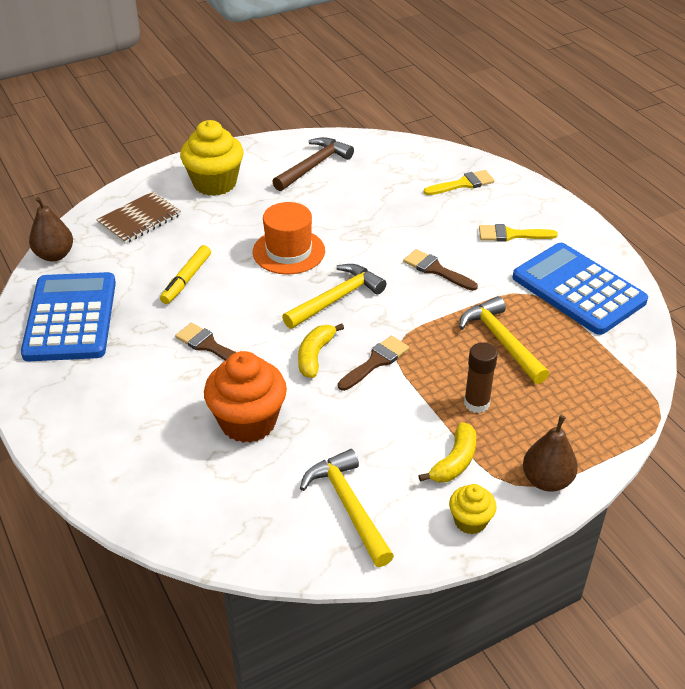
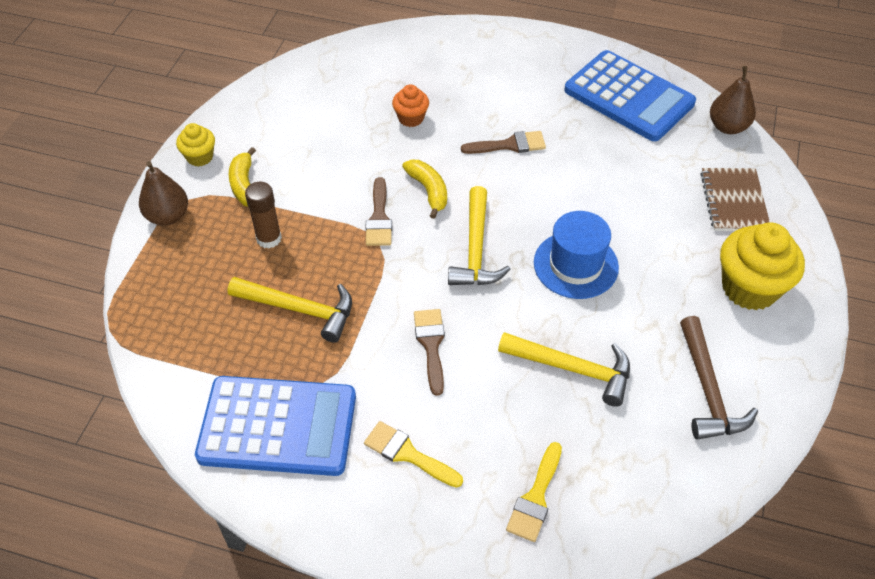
camera: 135 degrees right, 10 degrees up
yellow marker [160,245,211,304] -> none
orange cupcake [204,351,287,443] -> orange cupcake [392,85,429,127], size x0.53
orange hat [253,202,325,274] -> blue hat [534,211,619,299]
yellow hammer [300,449,394,567] -> yellow hammer moved to [498,332,630,407]
brown brush [403,249,478,291] -> brown brush turned 90 degrees counterclockwise [414,309,445,396]
yellow brush [479,224,558,242] -> yellow brush turned 105 degrees counterclockwise [364,421,463,488]

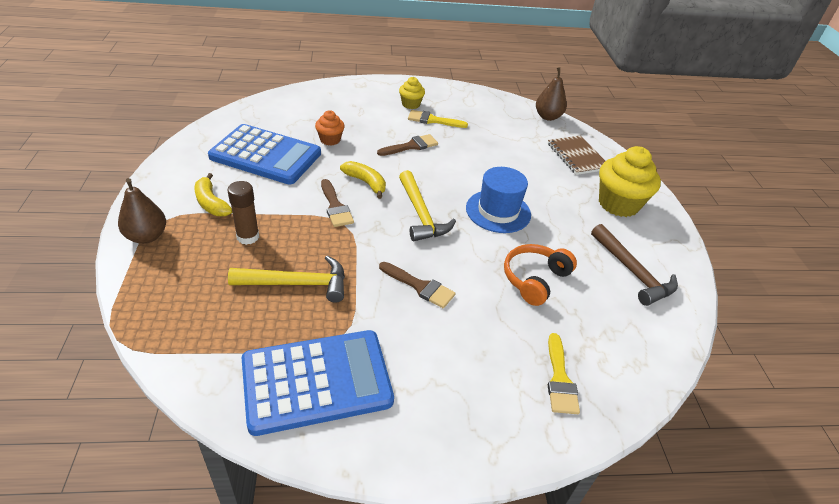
camera: 25 degrees left, 10 degrees down
yellow cupcake [176,123,215,167] -> yellow cupcake moved to [399,77,425,109]
yellow brush [364,421,463,488] -> yellow brush moved to [408,110,468,128]
brown brush [414,309,445,396] -> brown brush turned 150 degrees clockwise [379,262,456,308]
yellow hammer [498,332,630,407] -> orange headphones [504,244,577,306]
blue calculator [564,50,696,141] -> blue calculator moved to [208,124,321,185]

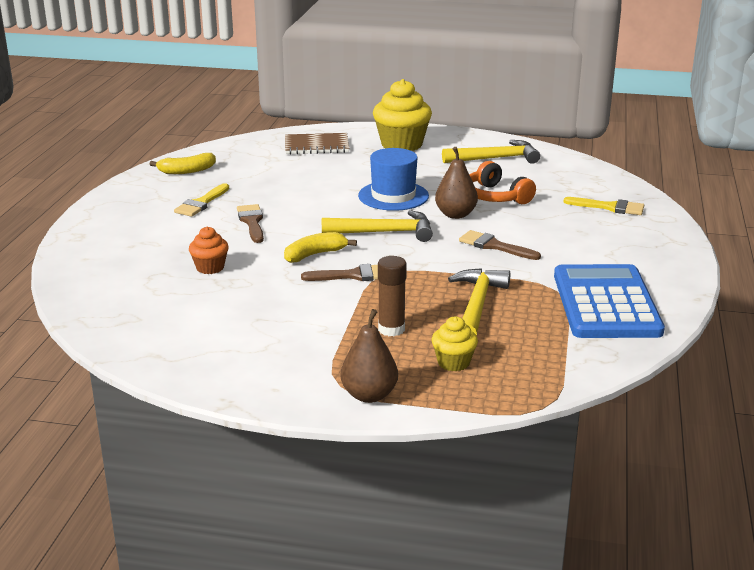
camera: 70 degrees left, 15 degrees down
yellow banana [195,173,232,216] -> yellow banana moved to [150,153,216,174]
blue calculator [208,124,321,185] -> none
brown brush [379,262,456,308] -> brown brush turned 105 degrees counterclockwise [459,230,541,260]
yellow cupcake [399,77,425,109] -> yellow cupcake moved to [432,316,478,371]
brown pear [536,67,567,121] -> brown pear moved to [435,147,478,219]
brown hammer [591,224,678,306] -> yellow hammer [442,140,540,164]

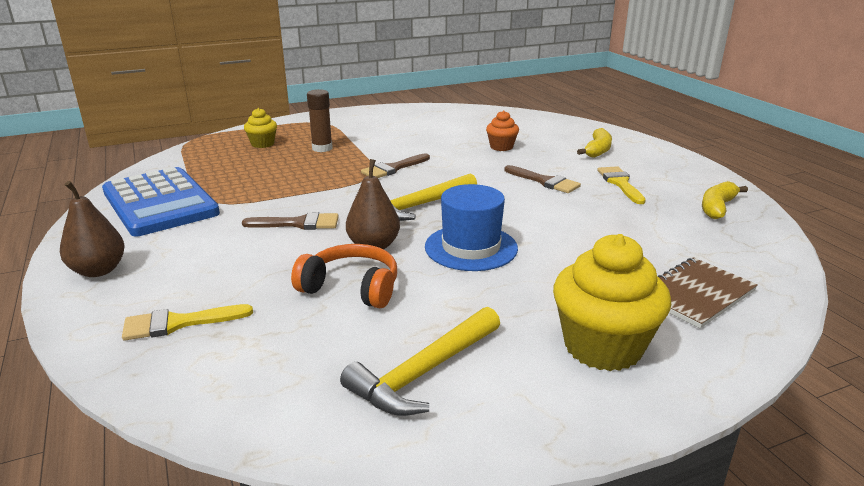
camera: 145 degrees right, 0 degrees up
yellow banana [284,232,357,263] -> yellow banana moved to [577,128,612,158]
brown pear [341,309,398,403] -> brown pear moved to [60,181,125,277]
yellow hammer [448,268,510,335] -> none

